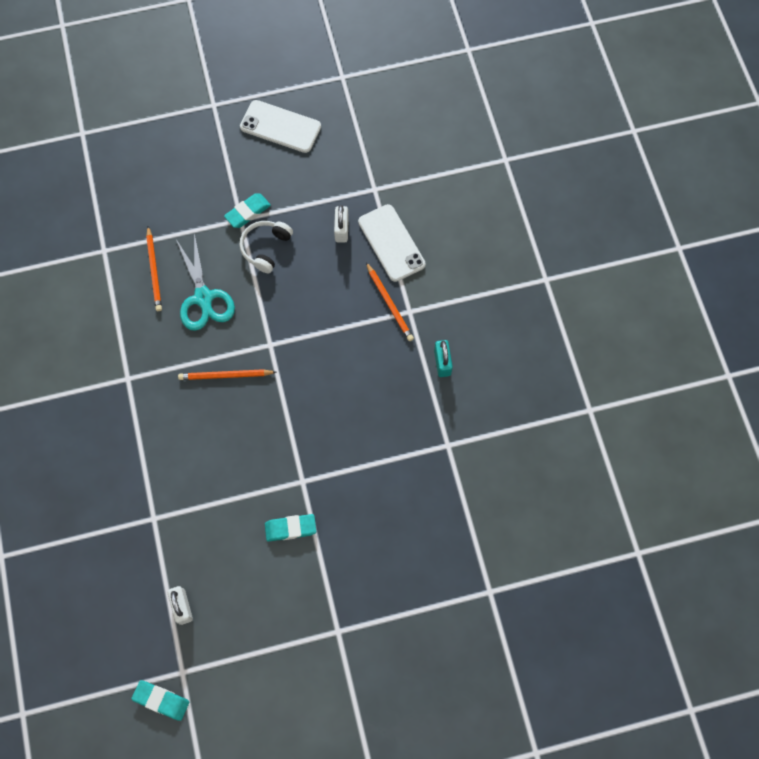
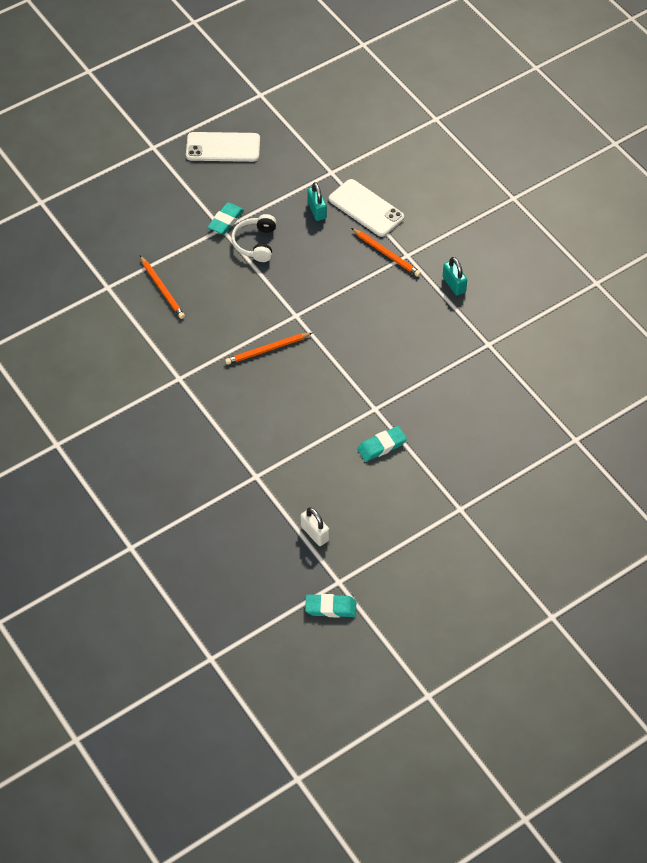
camera: 20 degrees left, 15 degrees down
turquoise scissors [176,233,235,331] -> none
white padlock [334,205,349,243] -> turquoise padlock [307,182,327,221]

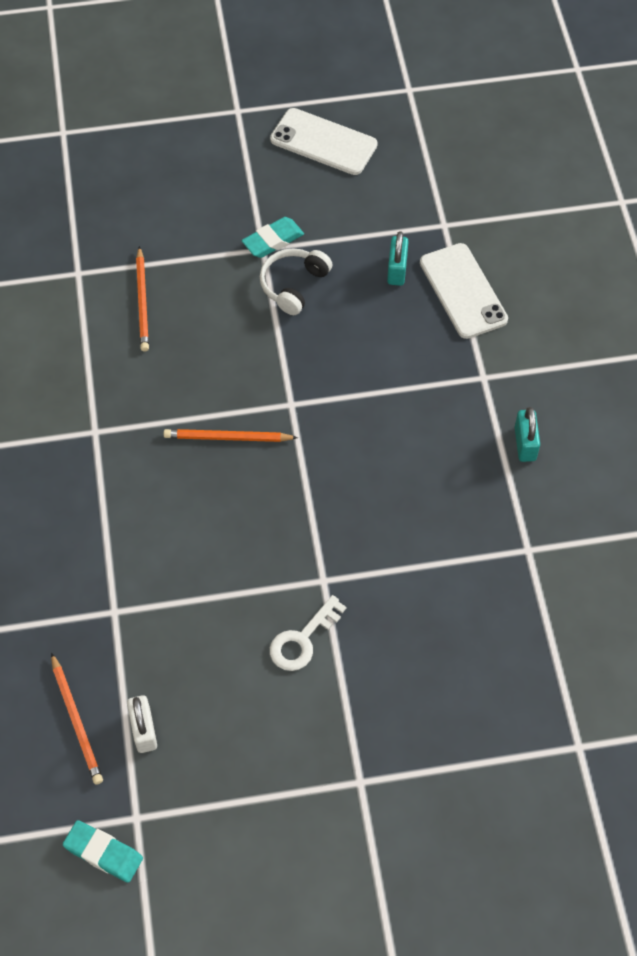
camera: 25 degrees right, 5 degrees up
orange pencil [351,228,421,277] -> orange pencil moved to [51,653,103,785]
turquoise eraser [357,426,407,462] -> white key [270,595,346,671]

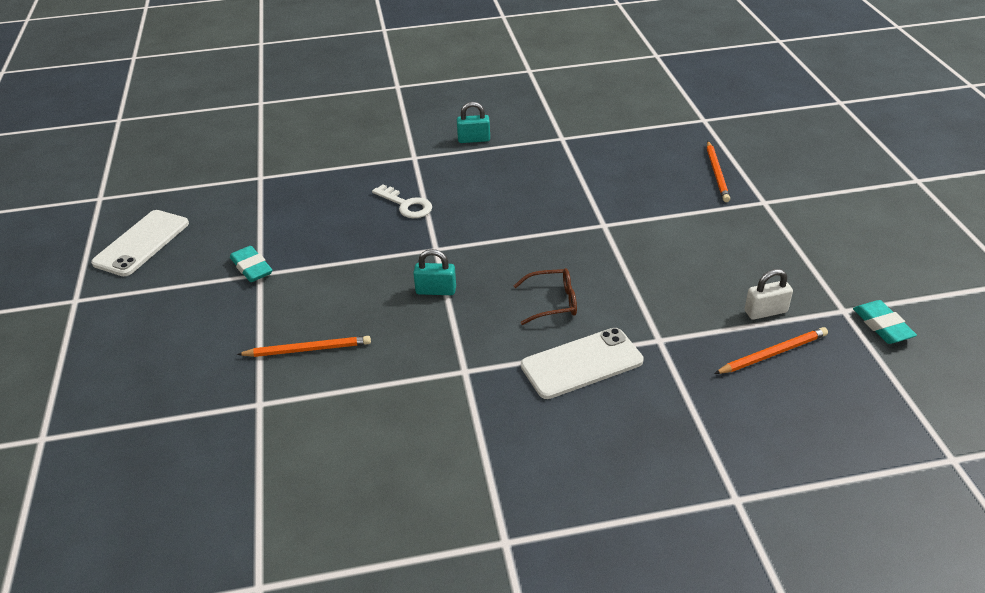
camera: 90 degrees left, 20 degrees down
turquoise eraser [63,820,143,883] -> turquoise eraser turned 45 degrees counterclockwise [853,300,917,344]
orange pencil [164,429,298,442] -> orange pencil moved to [707,141,730,202]
white headphones [260,248,332,315] -> none
white key [270,595,346,671] -> white key moved to [372,184,432,218]
turquoise padlock [387,231,409,286] -> turquoise padlock moved to [413,249,456,295]
white phone [420,243,508,339] -> white phone moved to [521,328,644,399]
none -> brown glasses [514,268,577,325]

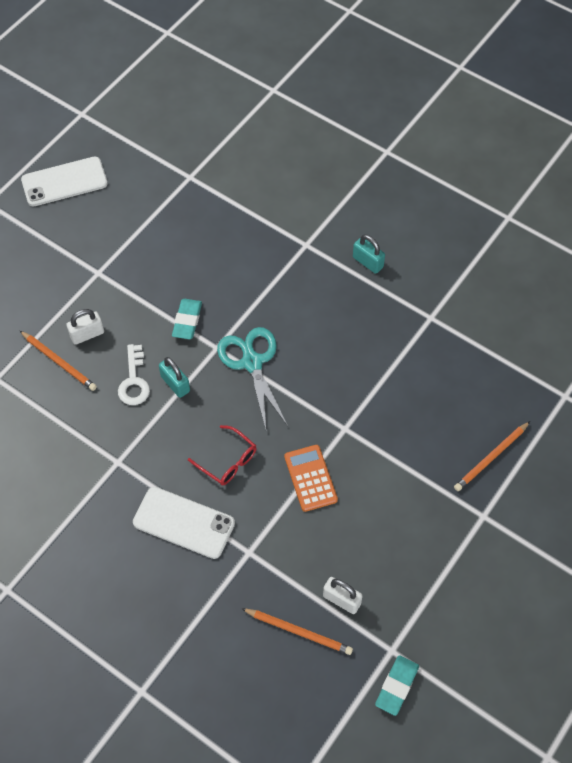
camera: 45 degrees right, 20 degrees up
turquoise eraser [230,246,273,282] -> turquoise eraser moved to [172,299,202,339]
white key [372,184,432,218] -> white key moved to [118,344,150,405]
brown glasses [514,268,577,325] -> red glasses [188,425,257,485]
none -> white padlock [66,309,104,345]
none -> turquoise scissors [217,327,288,429]
none -> orange calculator [284,445,338,512]

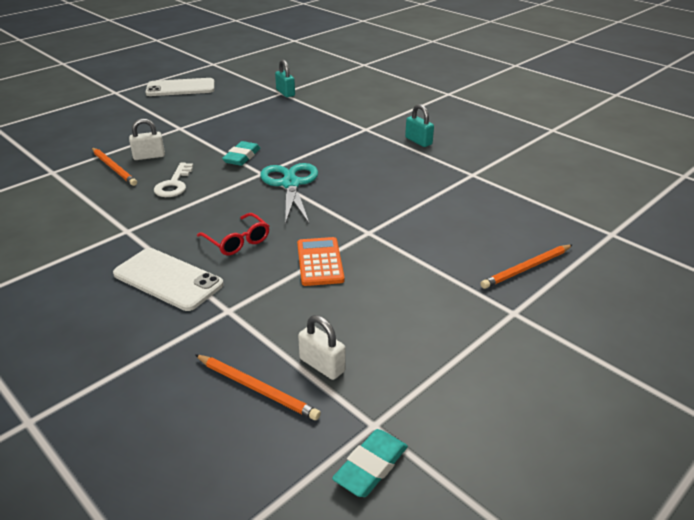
camera: 10 degrees right, 25 degrees down
turquoise padlock [159,357,190,398] -> turquoise padlock moved to [275,60,295,97]

